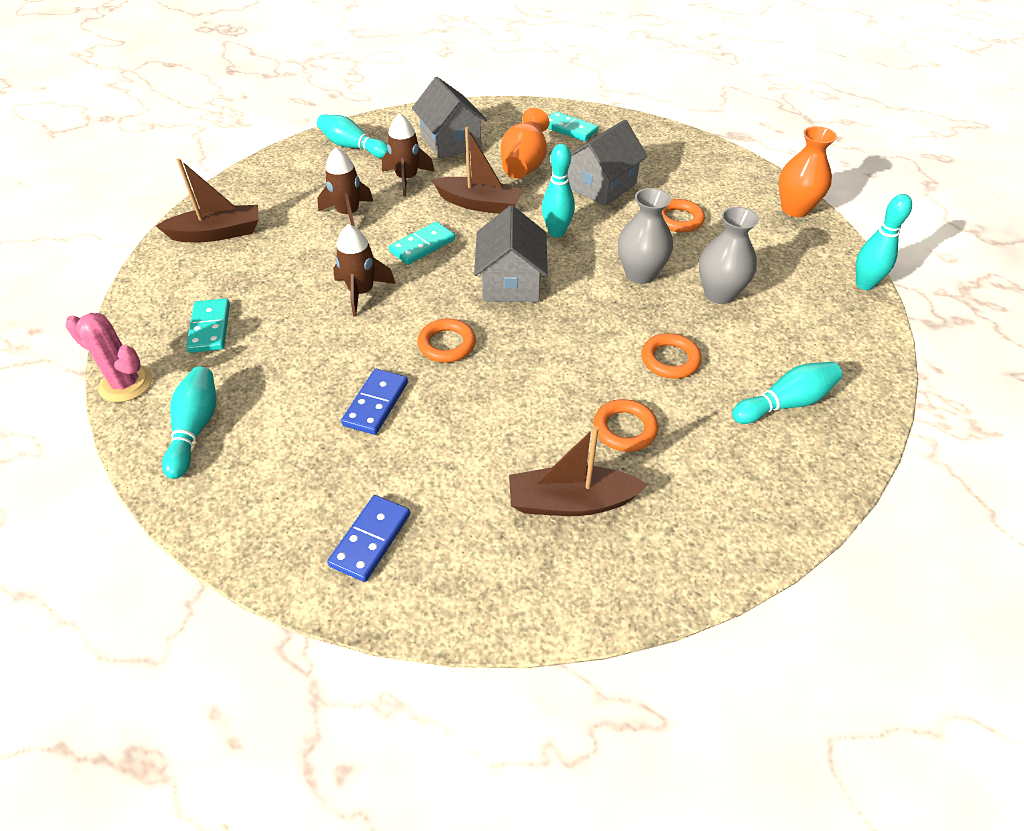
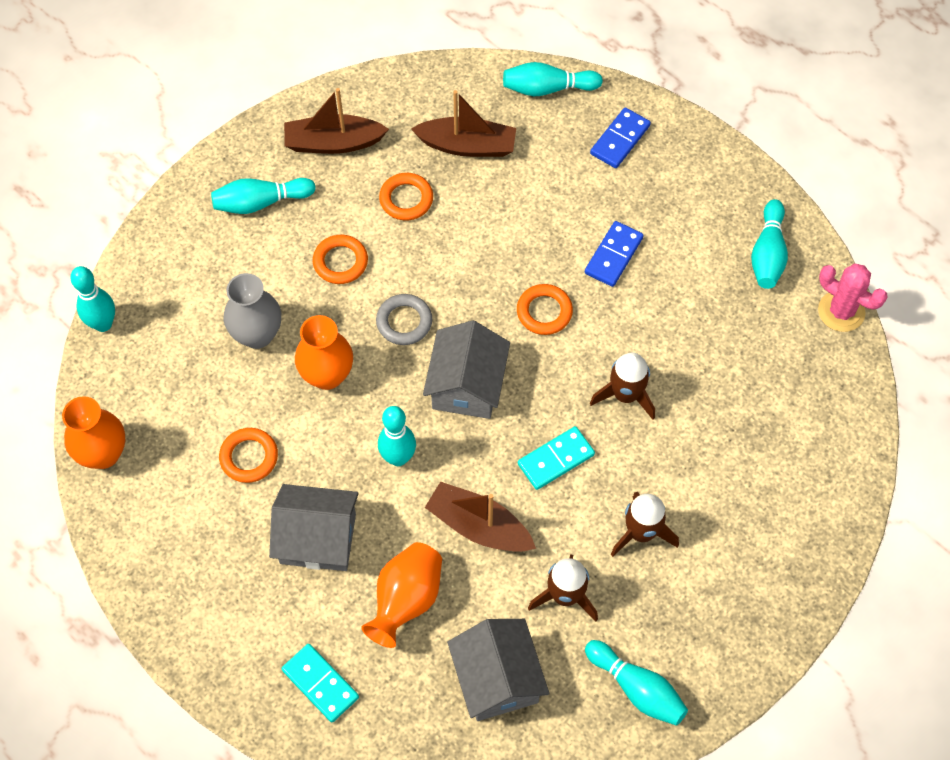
camera: 170 degrees left, 15 degrees up
brown boat [156,158,258,242] -> brown boat moved to [284,88,389,154]
turquoise domino [186,298,230,353] -> none
grey house [568,120,648,206] -> grey house turned 45 degrees clockwise [269,484,359,571]
grey vase [618,188,673,284] -> orange vase [295,315,353,390]
none -> grey ring [376,294,432,345]
none -> turquoise bowling pin [503,62,603,96]

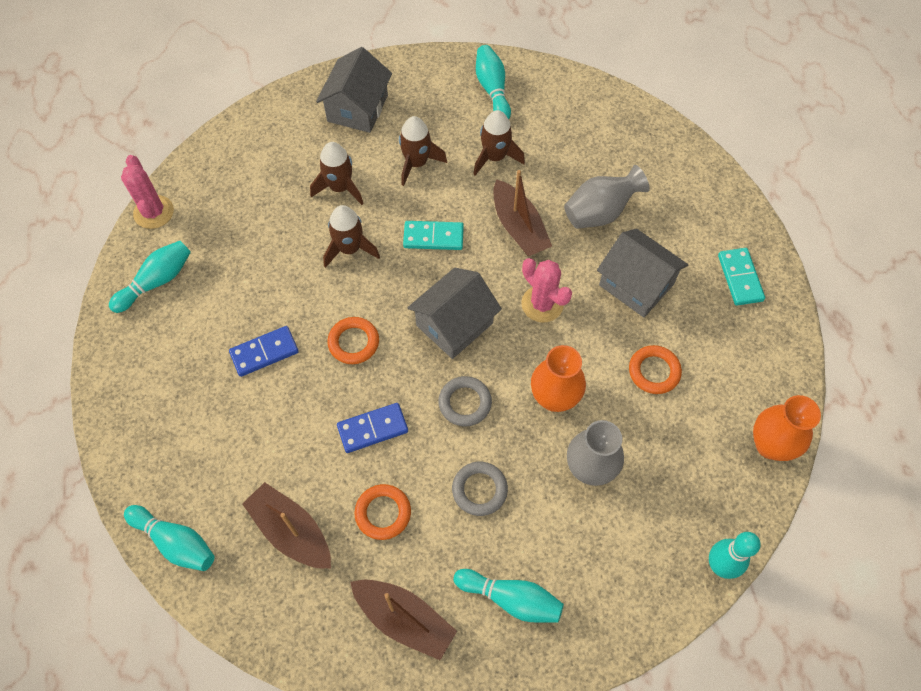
camera: 145 degrees left, 0 degrees up
turquoise domino [281,644,359,722] -> turquoise domino moved to [718,248,765,305]
orange ring [313,235,368,284] -> grey ring [452,462,508,516]
orange vase [361,542,442,648] -> grey vase [564,165,650,229]
turquoise bowling pin [378,406,416,466] -> pink cactus [521,258,572,323]
grey house [447,619,550,721] -> grey house moved to [316,47,392,133]
blue domino [590,107,651,168] -> blue domino moved to [337,403,408,453]
none -> brown rocket [310,142,364,205]

